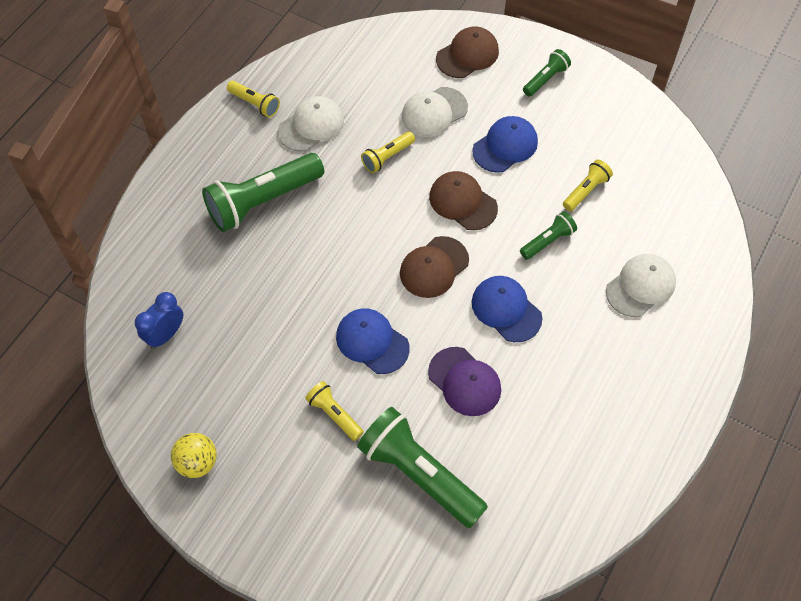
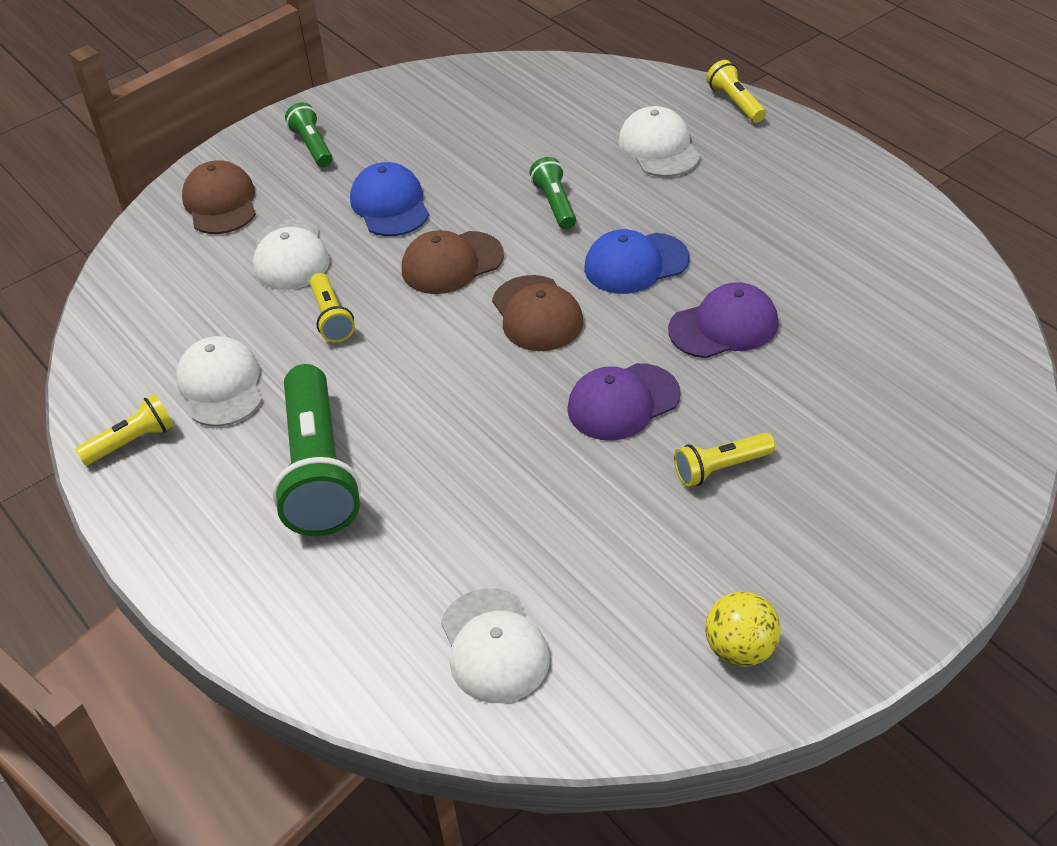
camera: 65 degrees left, 15 degrees down
blue clock [135,292,183,349] -> white cap [441,588,550,703]
blue cap [336,308,409,374] -> purple cap [567,363,681,441]
green flashlight [357,407,488,528] -> none
yellow flashlight [563,160,613,211] -> yellow flashlight moved to [706,60,766,123]

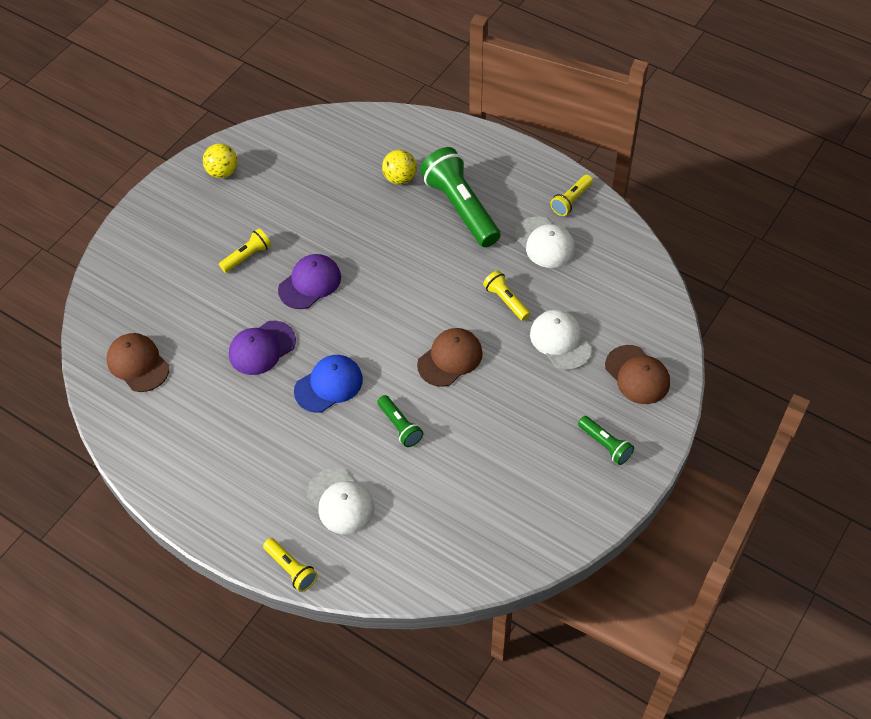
camera: 160 degrees right, 10 degrees up
blue cap [350,162,429,236] -> none
white cap [441,588,550,703] -> none
brown cap [492,275,583,351] -> brown cap moved to [106,333,169,392]
none -> yellow ball [382,150,417,185]

